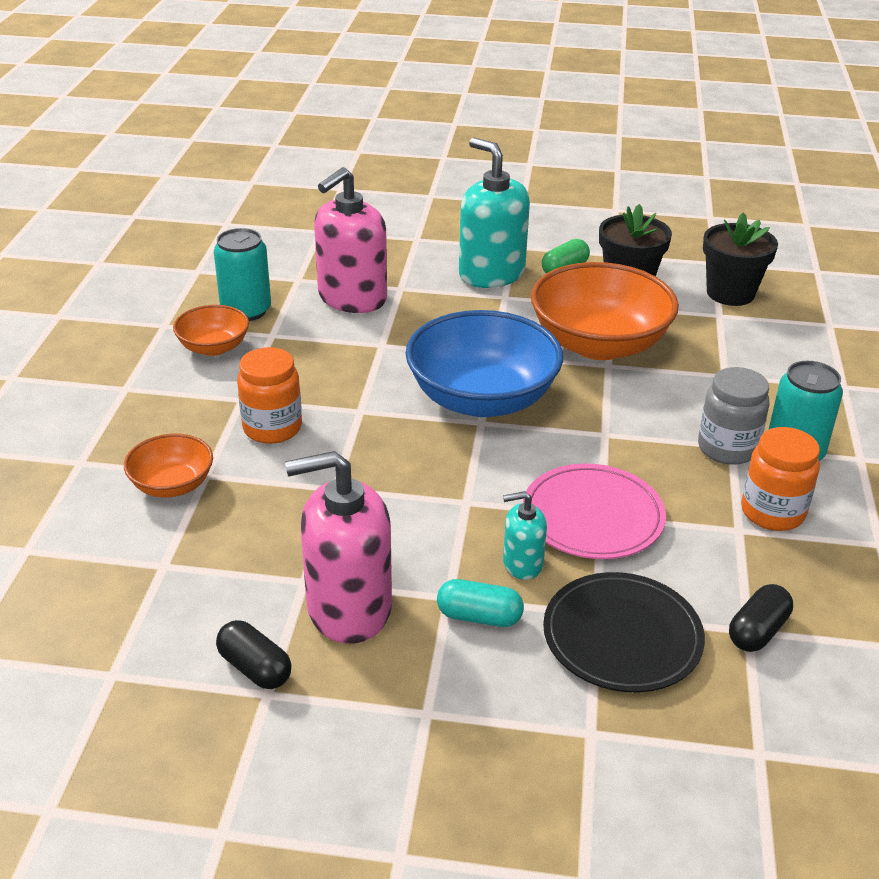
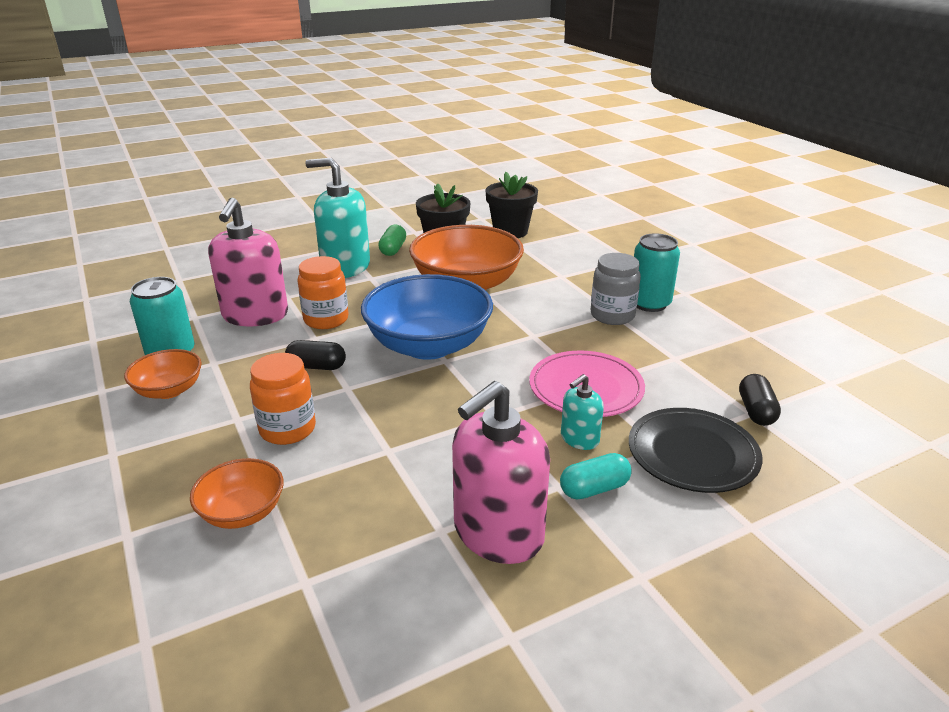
camera: 35 degrees left, 5 degrees down
black capsule [216,620,292,689] -> black capsule moved to [285,340,346,370]
orange jar [741,427,820,531] -> orange jar moved to [298,256,349,329]

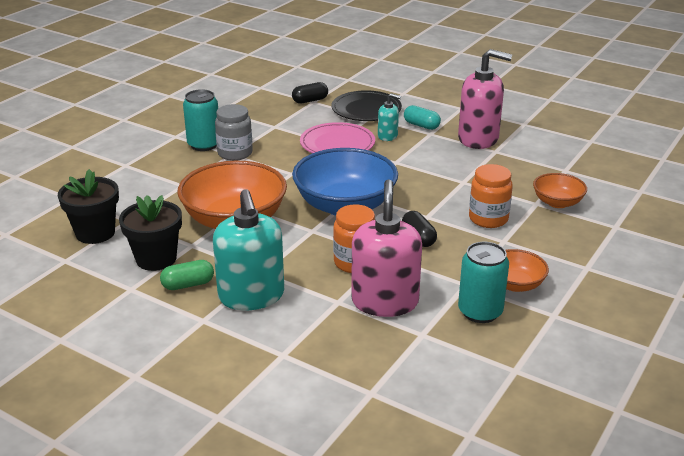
camera: 120 degrees left, 0 degrees up
pink soap dispenser [208,198,288,326] -> pink soap dispenser turned 60 degrees counterclockwise [351,180,422,317]

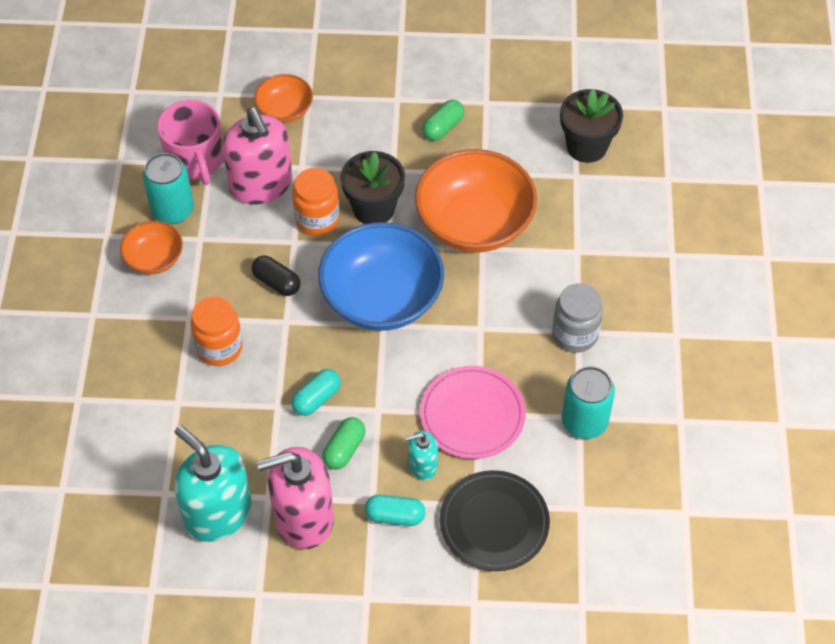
camera: 150 degrees right, 25 degrees up
black flower pot [119,195,182,271] -> black flower pot moved to [341,151,405,224]
turquoise can [183,89,218,151] -> turquoise can moved to [562,366,615,439]
turquoise soap dispenser [213,189,284,310] -> turquoise soap dispenser moved to [174,426,252,542]
black capsule [292,82,328,104] -> none
orange bowl [533,173,587,208] -> orange bowl moved to [254,74,313,123]
none -> pink mug [157,100,223,185]
none -> turquoise capsule [292,369,341,416]
none -> green capsule [322,417,366,470]

